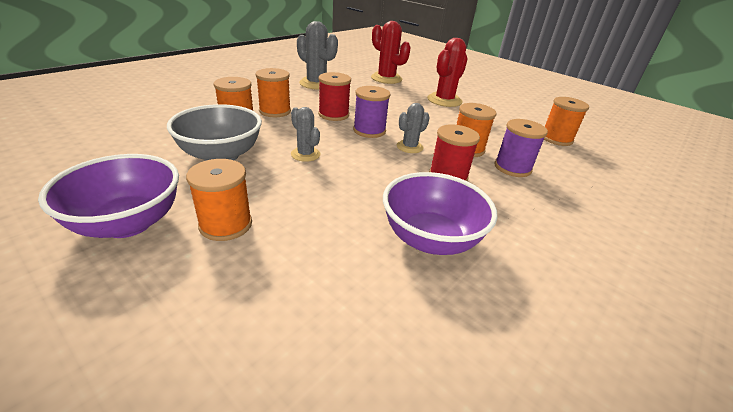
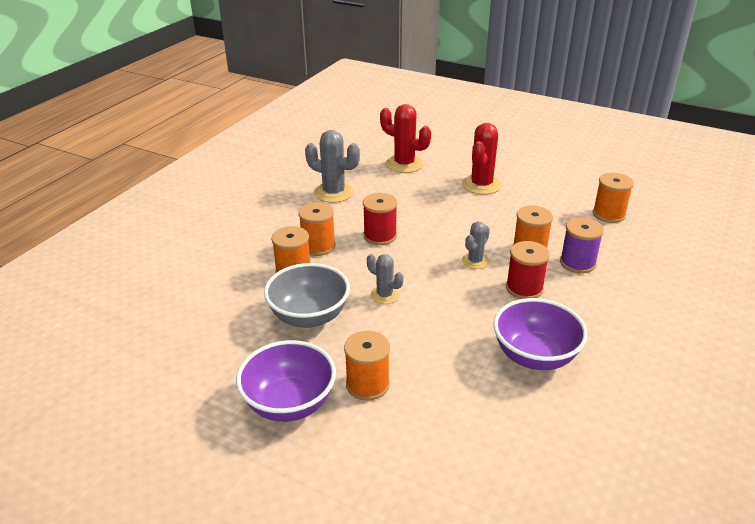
camera: 10 degrees left, 0 degrees up
purple spool [353,86,391,138] -> none

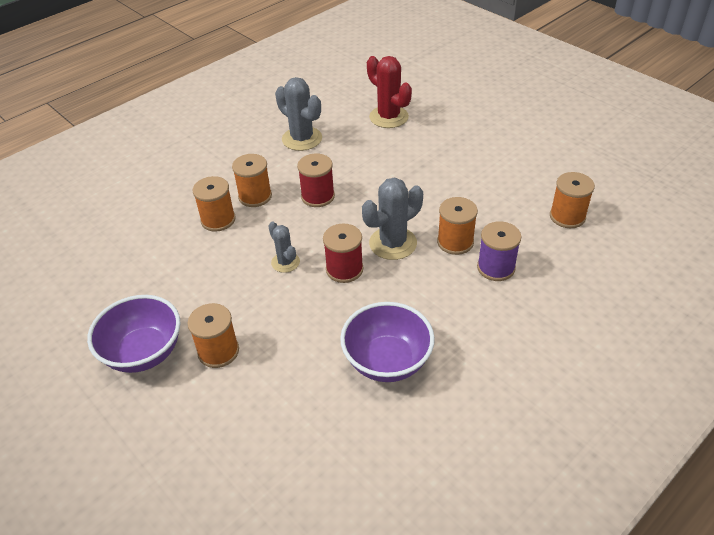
camera: 20 degrees right, 10 degrees up
grey bowl [264,263,350,328] -> none
red cactus [462,123,502,195] -> none
grey cactus [462,222,490,269] -> grey cactus [362,178,423,260], size x1.70
red spool [506,241,550,299] -> red spool moved to [323,224,363,283]

